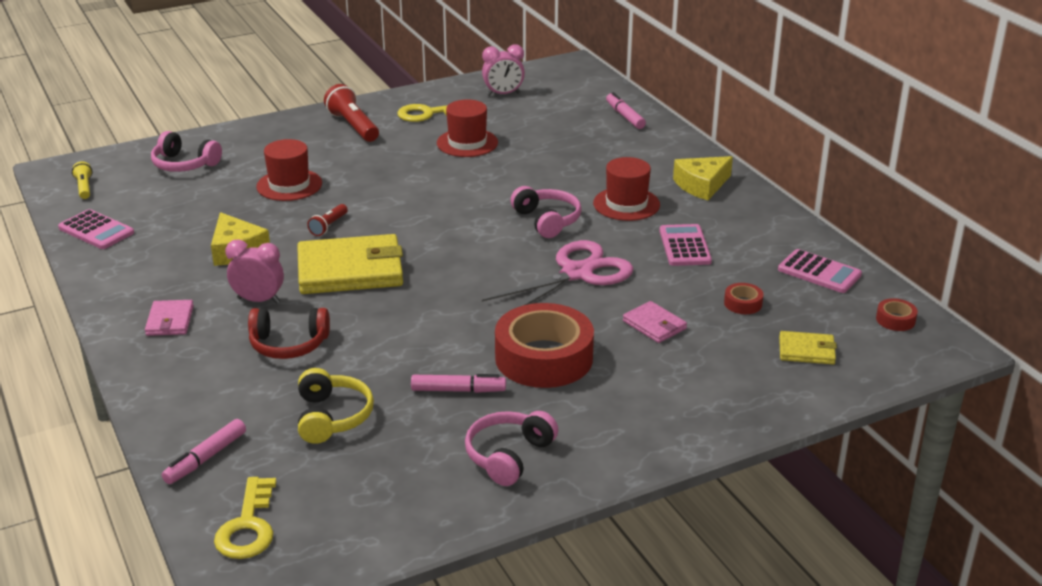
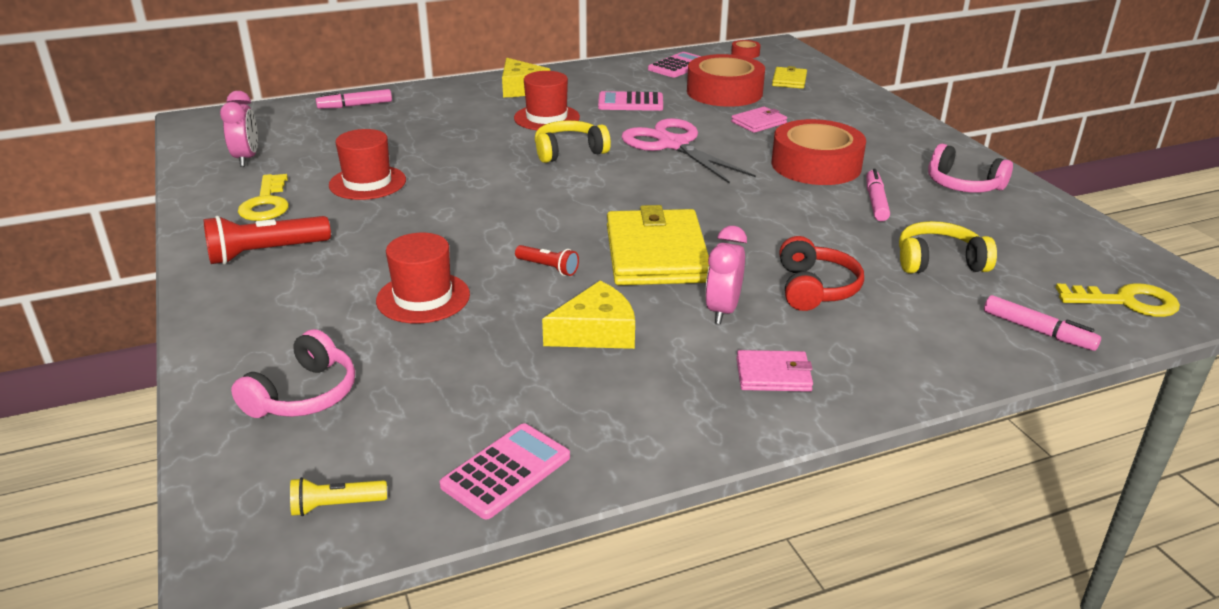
camera: 85 degrees left, 0 degrees up
pink headphones [510,186,582,238] -> yellow headphones [535,120,611,163]
red tape [724,283,763,314] -> red tape [687,54,765,107], size x2.44

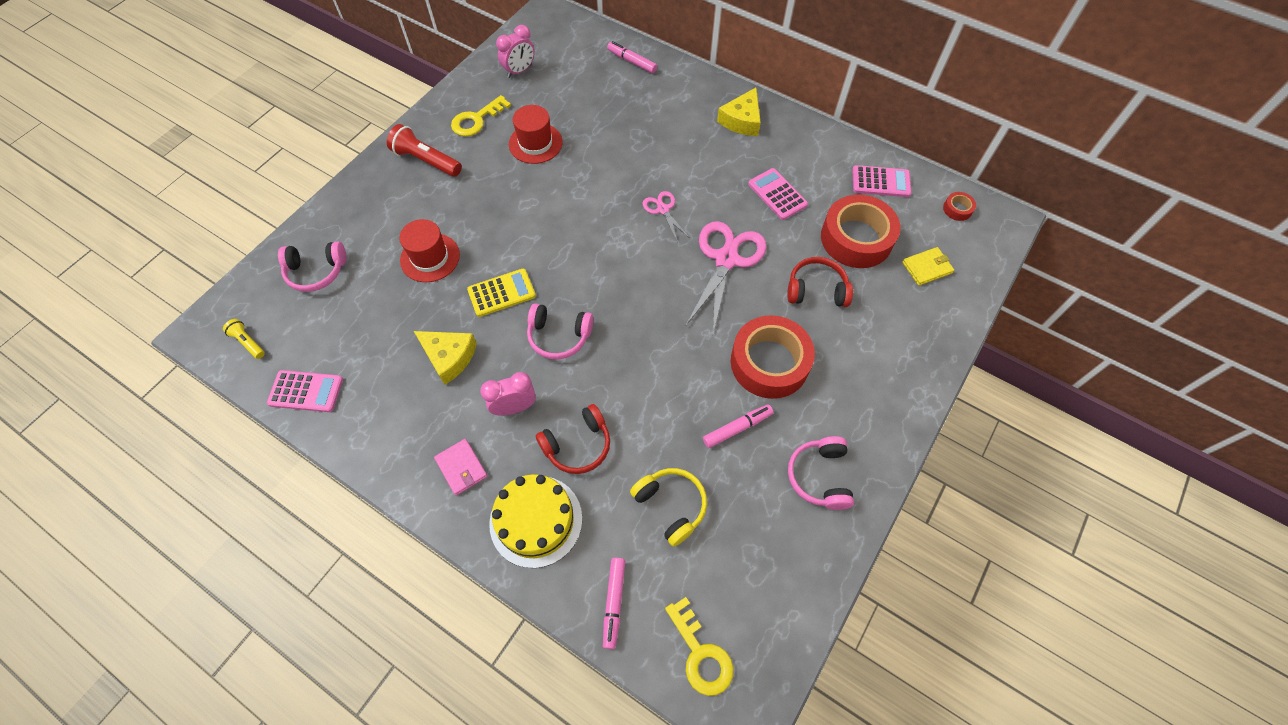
camera: 55 degrees right, 30 degrees up
red hat [514,71,580,130] -> none
red flashlight [515,245,579,276] -> yellow calculator [467,269,536,317]
yellow headphones [535,120,611,163] -> pink scissors [643,191,689,240]
yellow wallet [607,205,709,285] -> pink headphones [527,303,593,360]
pink wallet [731,107,787,133] -> red headphones [787,257,853,307]
none -> yellow cake [489,474,582,568]

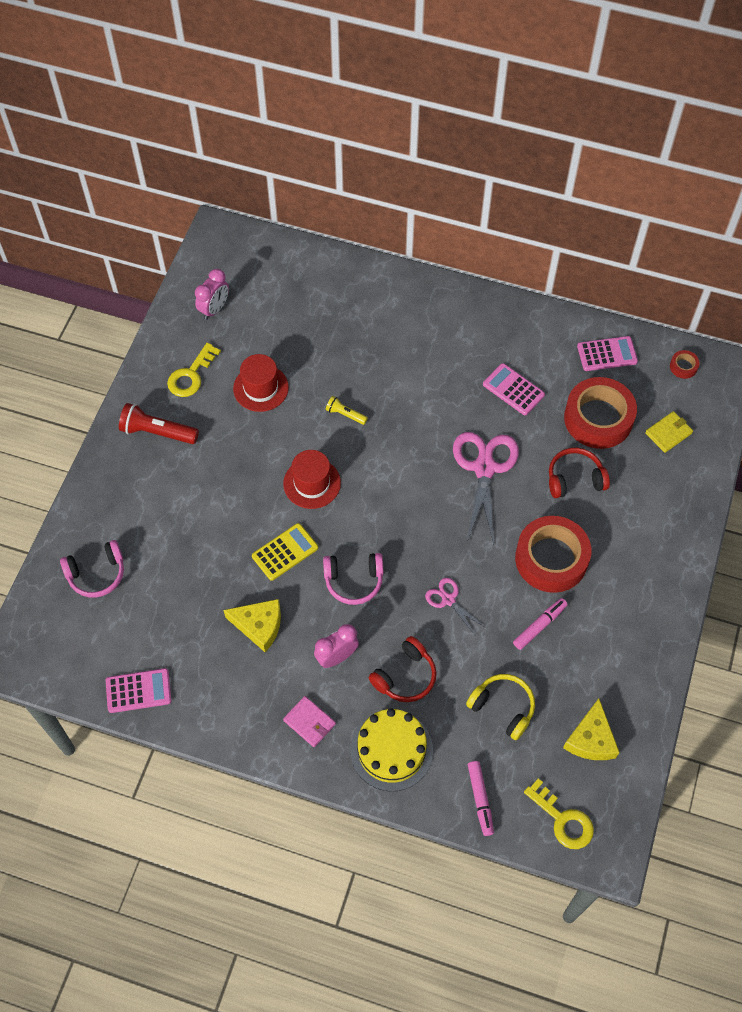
camera: 15 degrees left, 0 degrees up
yellow flashlight [223,319,265,359] -> yellow flashlight moved to [326,396,368,425]
red hat [399,219,460,282] -> red hat moved to [283,450,341,509]
pink marker [607,41,657,74] -> none
pink scissors [643,191,689,240] -> pink scissors moved to [425,578,485,635]
yellow cheese [717,88,761,136] -> yellow cheese moved to [563,698,620,760]
pink headphones [788,436,854,510] -> none

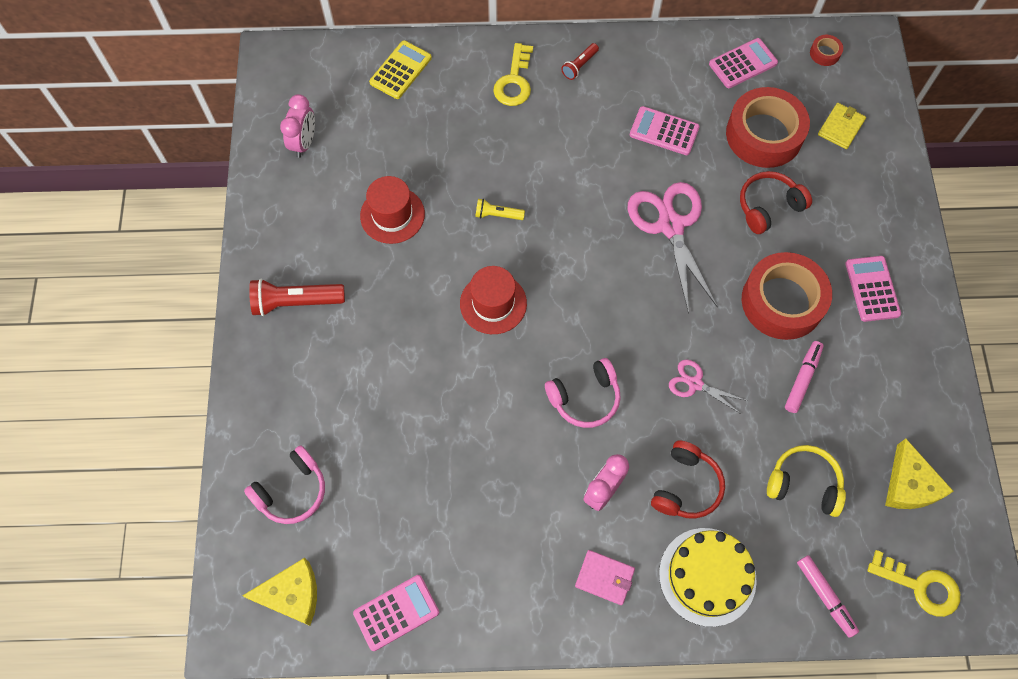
camera: 20 degrees left, 5 degrees up
yellow key [167,343,221,397] -> yellow key moved to [493,43,533,106]
yellow cheese [224,599,281,652] -> yellow cheese moved to [243,558,317,626]
yellow calculator [252,523,318,581] -> yellow calculator moved to [369,40,432,99]
none -> red flashlight [561,43,599,80]
none -> pink calculator [845,256,901,322]

